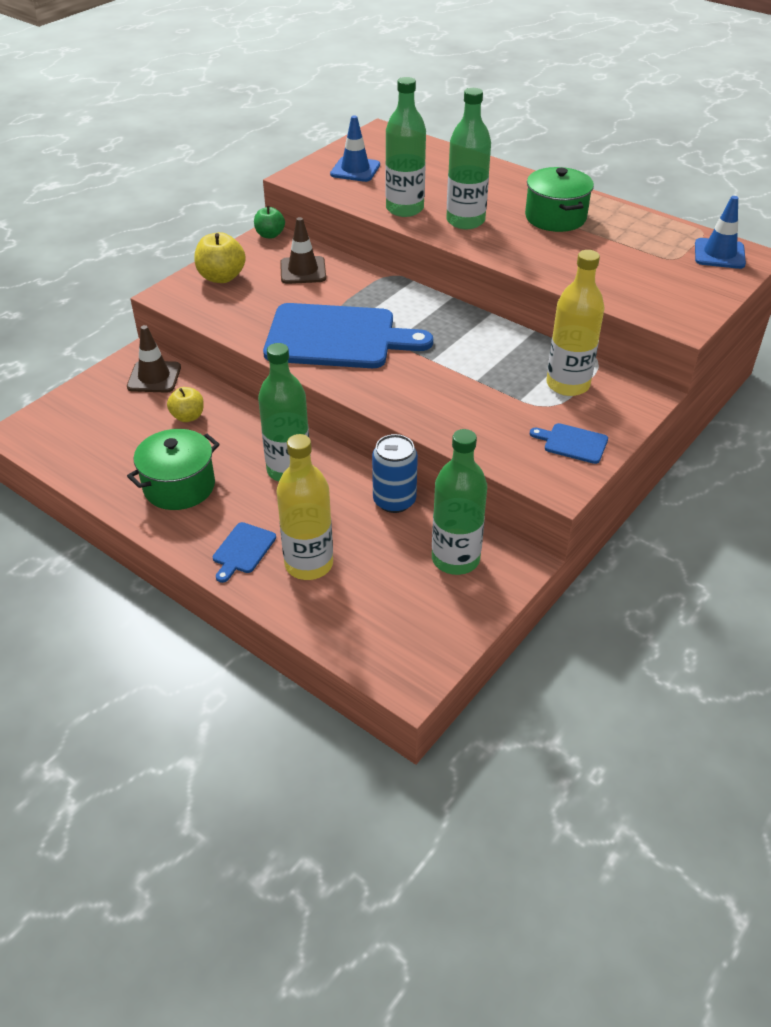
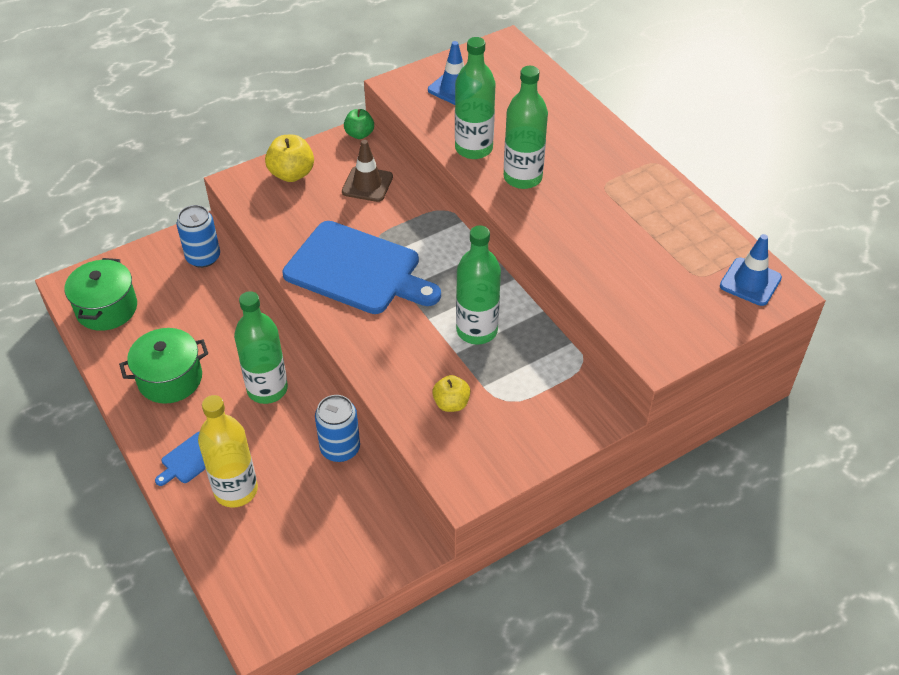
camera: 20 degrees right, 5 degrees up
brown traffic cone [127,325,181,393] -> blue can [177,205,220,268]
yellow apple [167,387,204,422] -> yellow apple moved to [432,375,470,412]
green bottle [432,429,487,575] -> green bottle moved to [456,225,501,345]
green pot [525,167,594,232] -> green pot moved to [65,258,137,331]
blue cutting board [530,423,608,464] -> none
yellow bottle [546,250,605,396] -> none

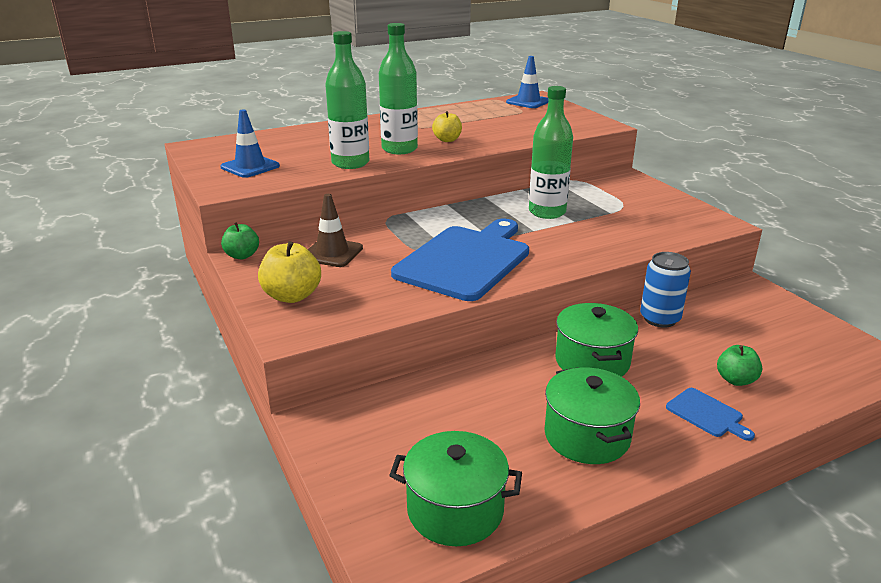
camera: 85 degrees left, 20 degrees down
blue can [177,205,220,268] -> none
yellow bottle [198,395,258,508] -> green apple [717,345,762,386]
green bottle [234,291,288,404] -> green pot [555,303,638,377]
yellow apple [432,375,470,412] -> yellow apple moved to [432,111,462,142]

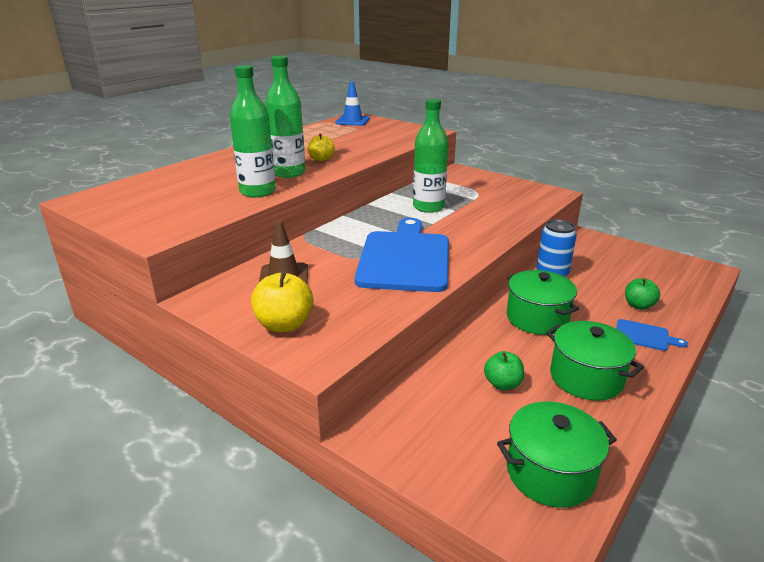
camera: 25 degrees left, 0 degrees up
blue traffic cone [220,110,280,178] -> none
green apple [221,222,259,259] -> green apple moved to [484,351,524,390]

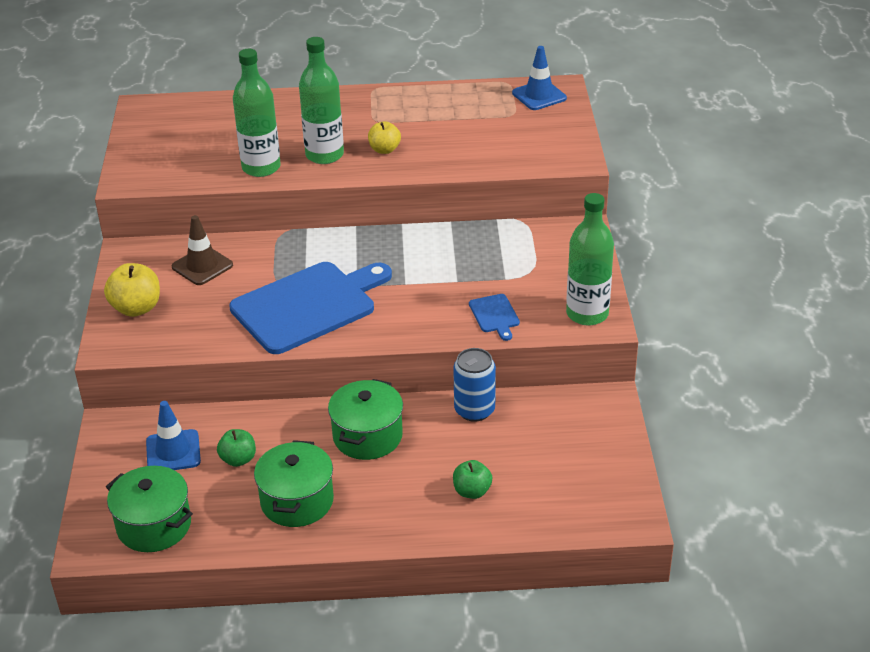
camera: 50 degrees right, 10 degrees up
green bottle [413,99,448,213] -> green bottle moved to [566,193,614,325]
blue cutting board [616,319,688,351] -> blue cutting board moved to [469,294,520,341]
none -> blue traffic cone [146,401,201,470]

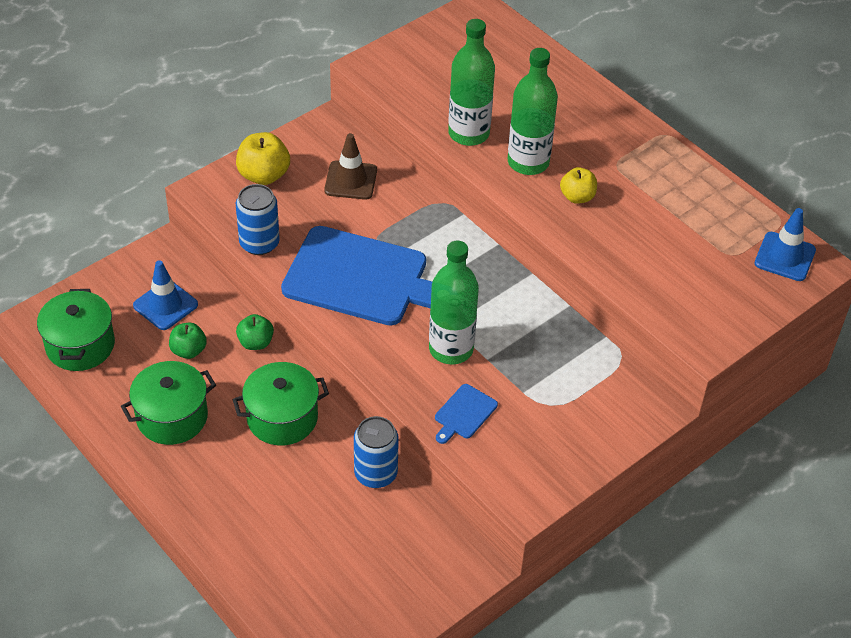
camera: 50 degrees right, 10 degrees up
green apple [453,460,492,499] -> green apple moved to [236,314,274,350]
green bottle [566,193,614,325] -> green bottle moved to [429,241,479,364]
none -> blue can [236,184,280,255]

